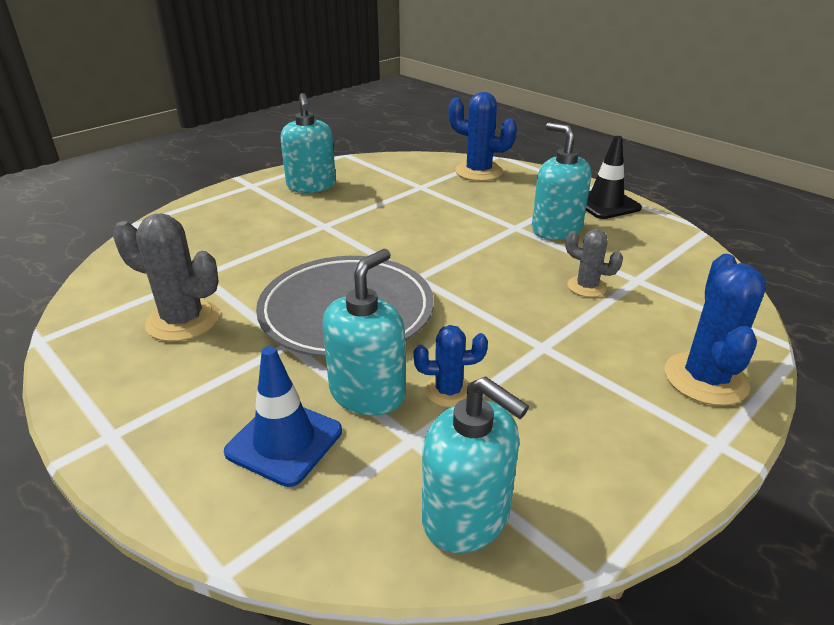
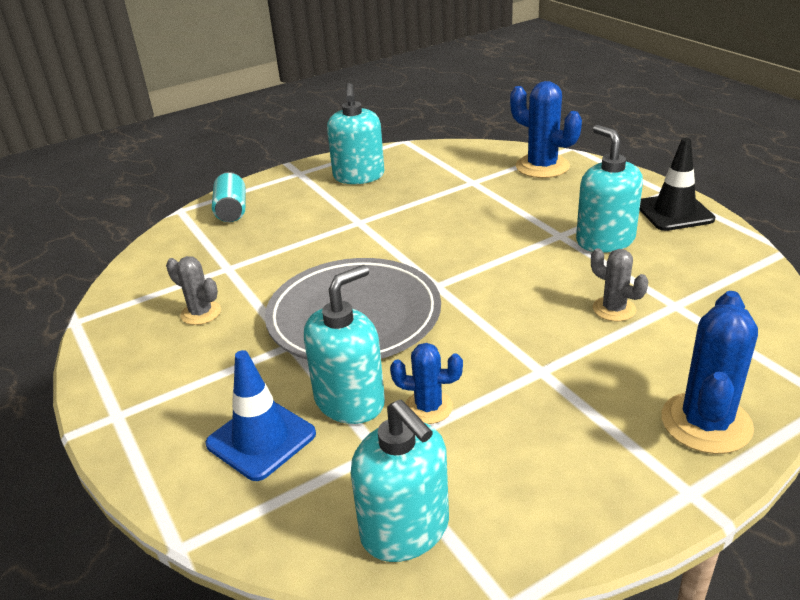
camera: 15 degrees right, 0 degrees up
grey cactus [113,214,219,342] -> grey cactus [166,256,221,325], size x0.59
none -> turquoise can [212,172,246,222]

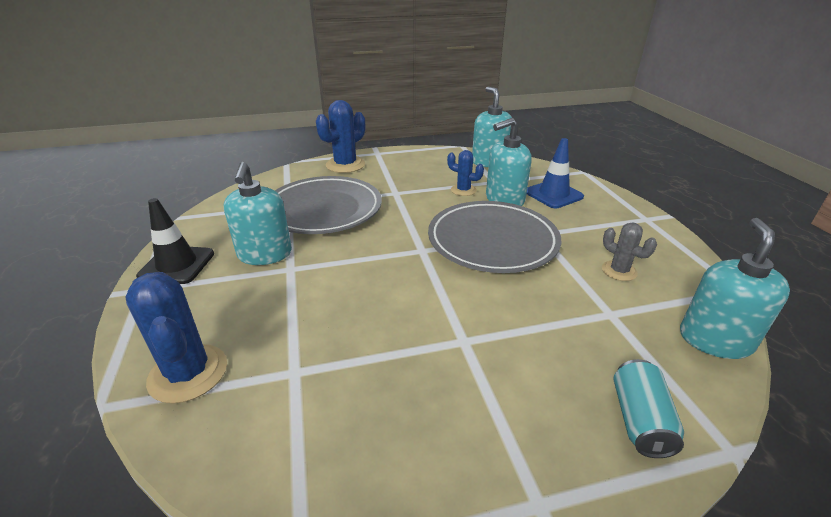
camera: 165 degrees left, 0 degrees up
turquoise soap dispenser [327,83,384,184] -> turquoise soap dispenser moved to [680,218,790,359]
grey cactus [591,248,648,321] -> grey plate [275,176,382,234]

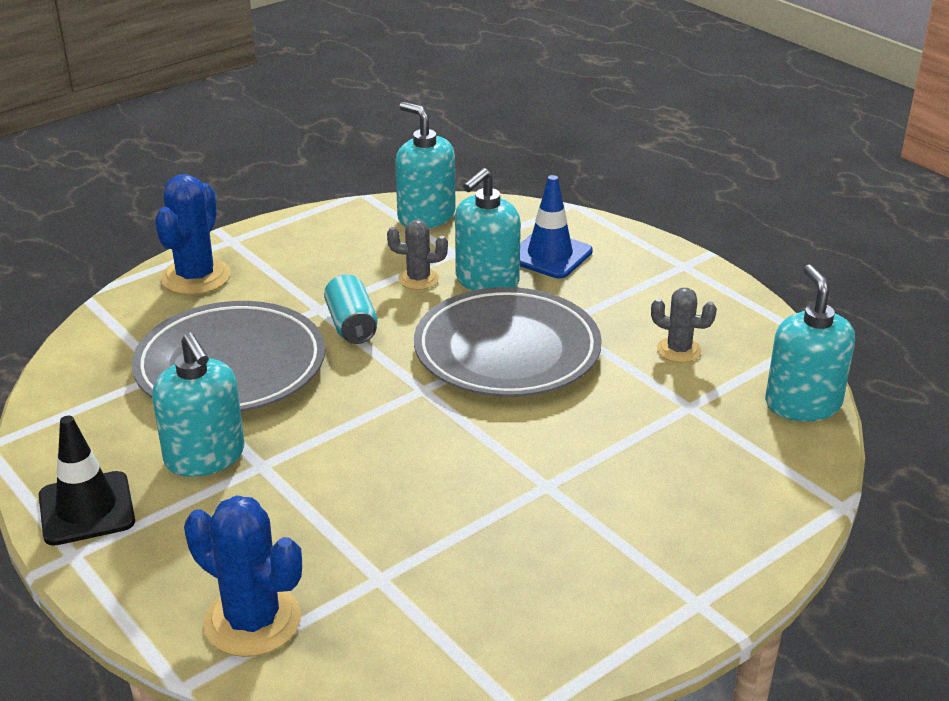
camera: 25 degrees left, 0 degrees up
blue cactus [447,150,484,196] -> grey cactus [387,220,448,290]
turquoise can [614,359,684,458] -> turquoise can moved to [324,275,378,344]

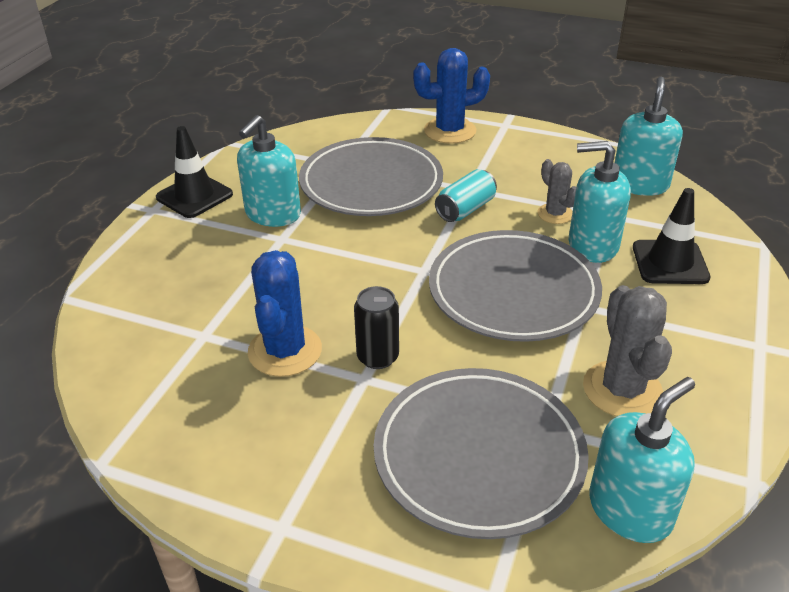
camera: 60 degrees right, 5 degrees up
blue cactus [184,495,302,657] -> blue cactus moved to [248,250,322,377]
blue traffic cone [520,175,593,278] -> black traffic cone [633,188,711,284]
grey cactus [651,288,717,363] -> grey cactus [583,285,672,416], size x1.70
none -> black can [354,286,399,369]
none -> grey plate [374,368,589,539]

